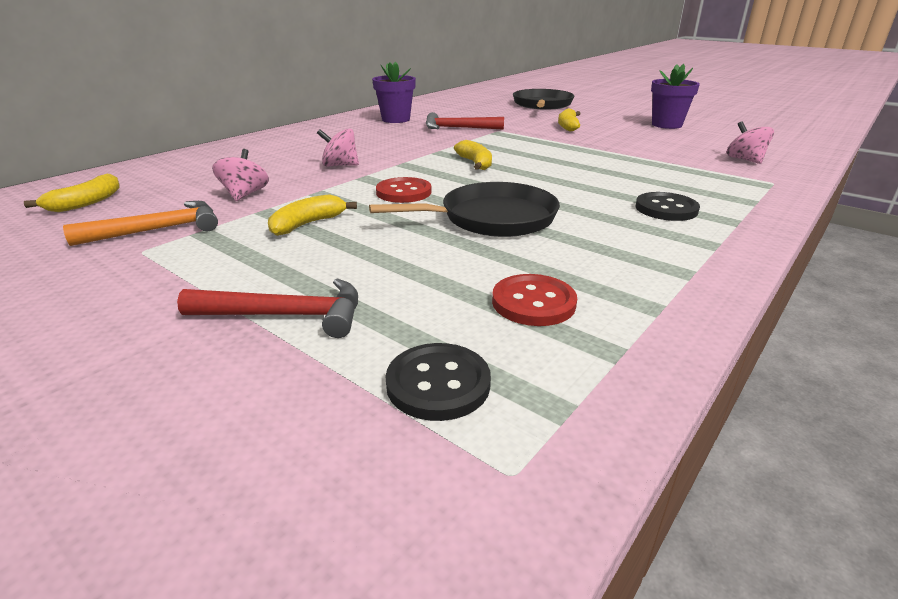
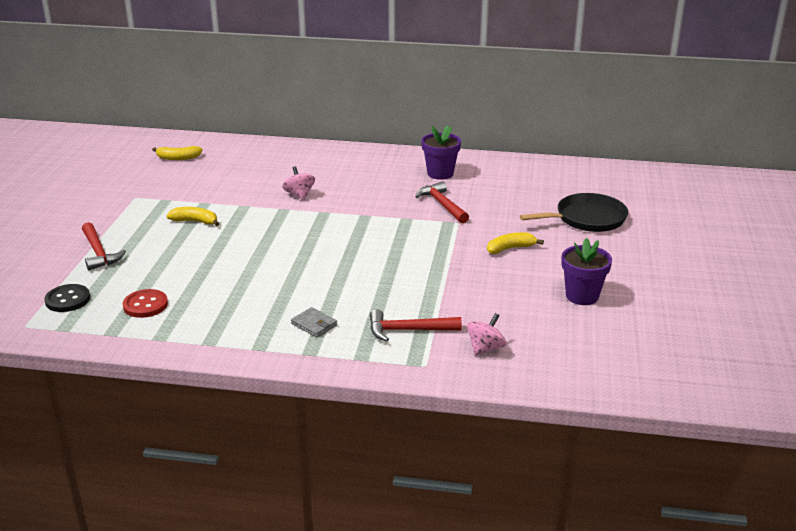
camera: 60 degrees right, 0 degrees up
orange hammer [63,201,218,246] -> none
pink spinning top [212,149,269,201] -> none
black pan [369,182,560,237] -> none
red button [376,177,432,203] -> none
yellow banana [454,140,492,170] -> none
black button [635,192,700,221] -> grey wallet [291,307,337,337]
none -> red hammer [370,309,462,342]

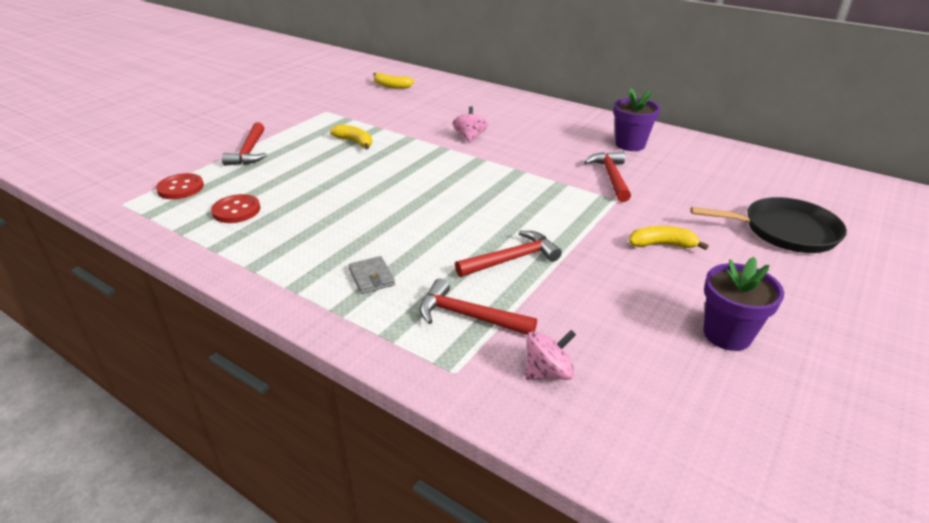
camera: 25 degrees right, 5 degrees up
black button [44,284,90,312] -> red button [156,173,204,199]
none -> red hammer [455,231,562,277]

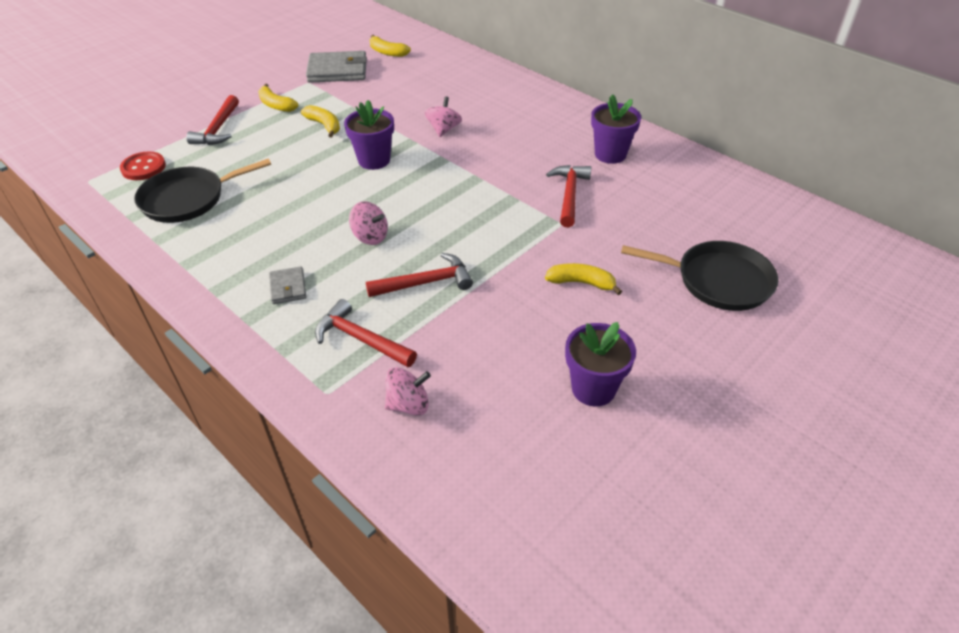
camera: 10 degrees right, 10 degrees up
red button [211,194,261,223] -> black pan [134,159,271,223]
none -> yellow banana [258,84,298,112]
none -> grey wallet [306,51,367,83]
none -> purple flower pot [344,100,394,170]
none -> pink spinning top [349,201,388,245]

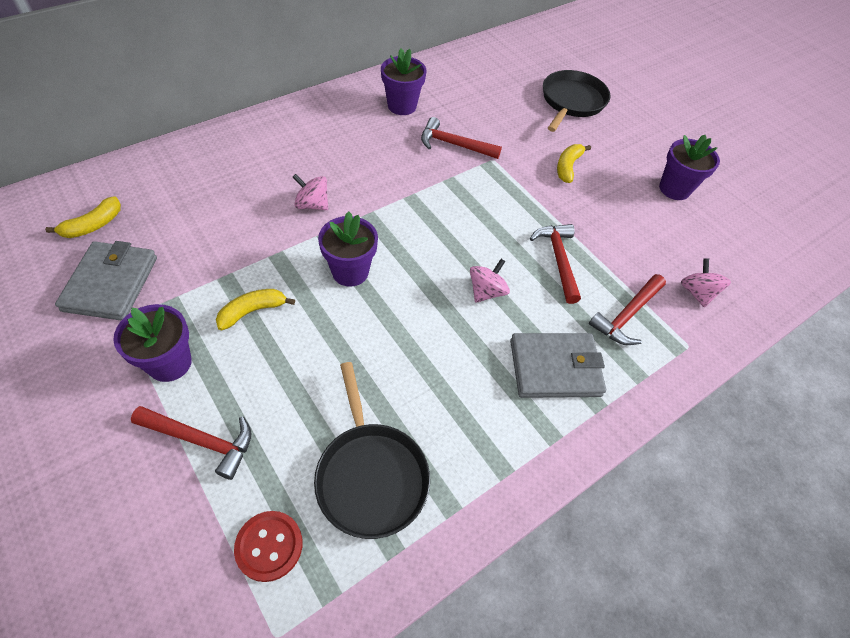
camera: 85 degrees left, 10 degrees up
yellow banana [258,84,298,112] -> purple flower pot [113,304,192,382]
grey wallet [269,267,306,304] -> grey wallet [510,333,606,398], size x1.93

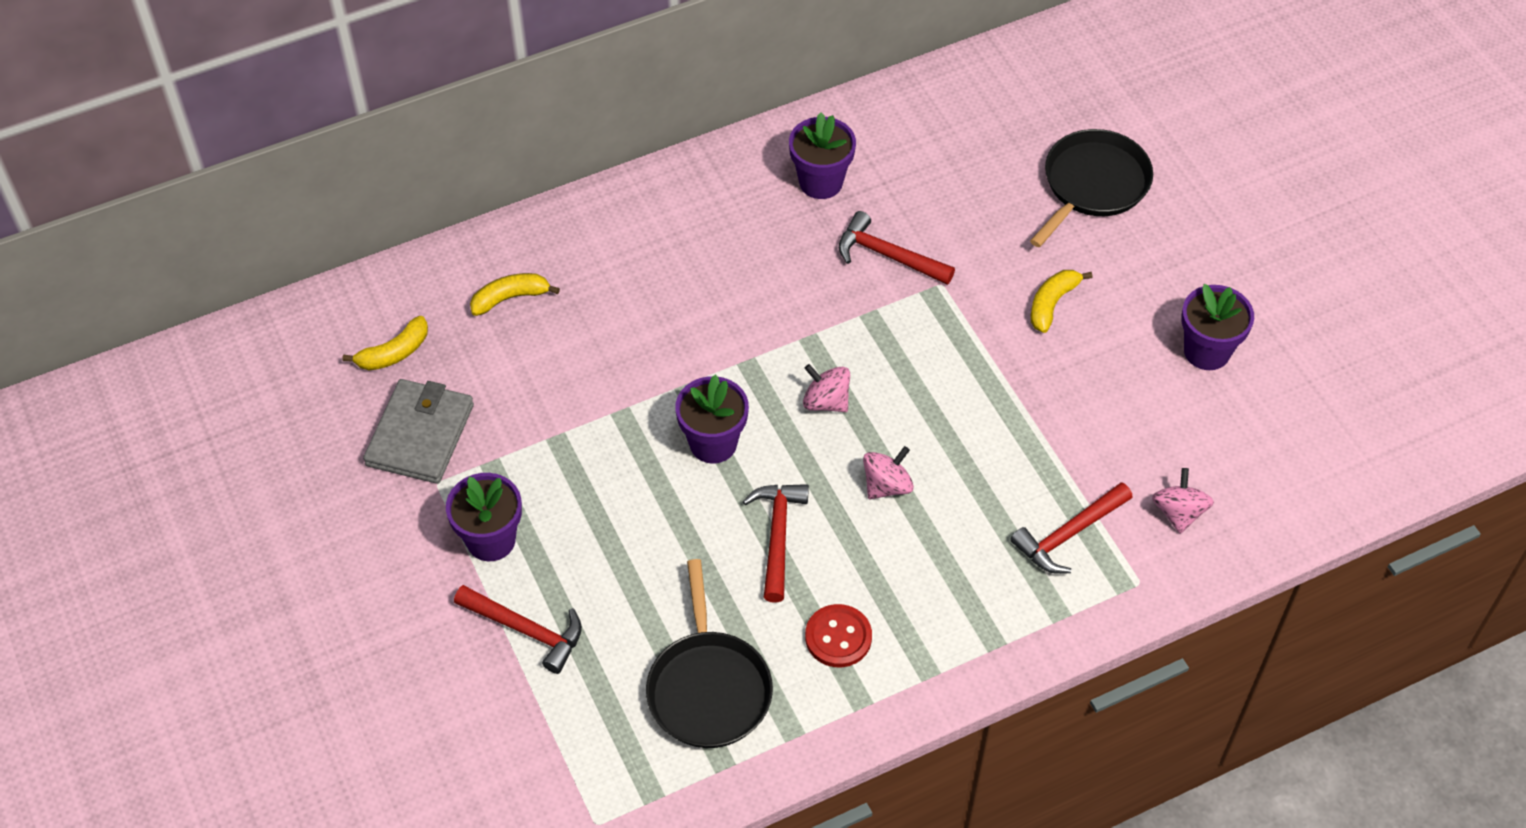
camera: 15 degrees right, 0 degrees up
yellow banana [216,289,295,330] -> yellow banana moved to [470,273,560,316]
red button [234,511,303,582] -> red button moved to [805,604,872,667]
pink spinning top [292,174,328,210] -> pink spinning top moved to [803,364,850,412]
grey wallet [510,333,606,398] -> none
red hammer [530,224,581,304] -> red hammer moved to [742,484,809,603]

